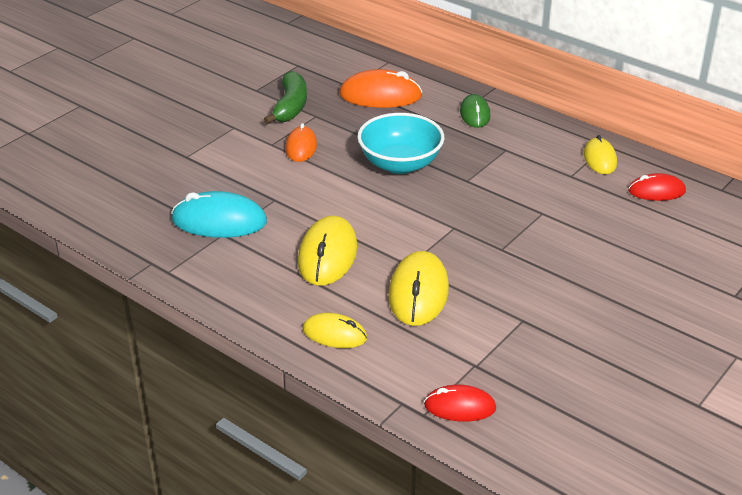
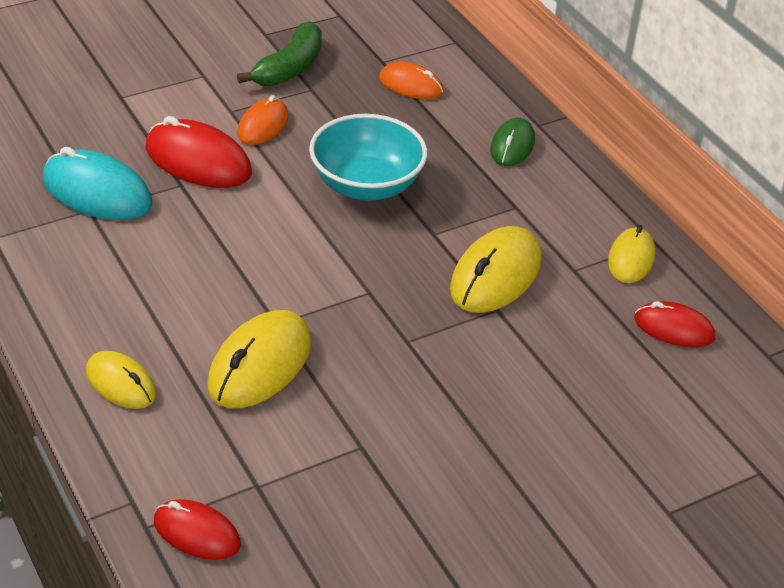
camera: 20 degrees right, 5 degrees up
yellow mouse [298,216,357,286] -> yellow mouse moved to [450,226,542,313]
orange mouse [339,69,423,108] -> orange mouse [379,62,444,99], size x0.62
none -> red mouse [145,116,252,188]

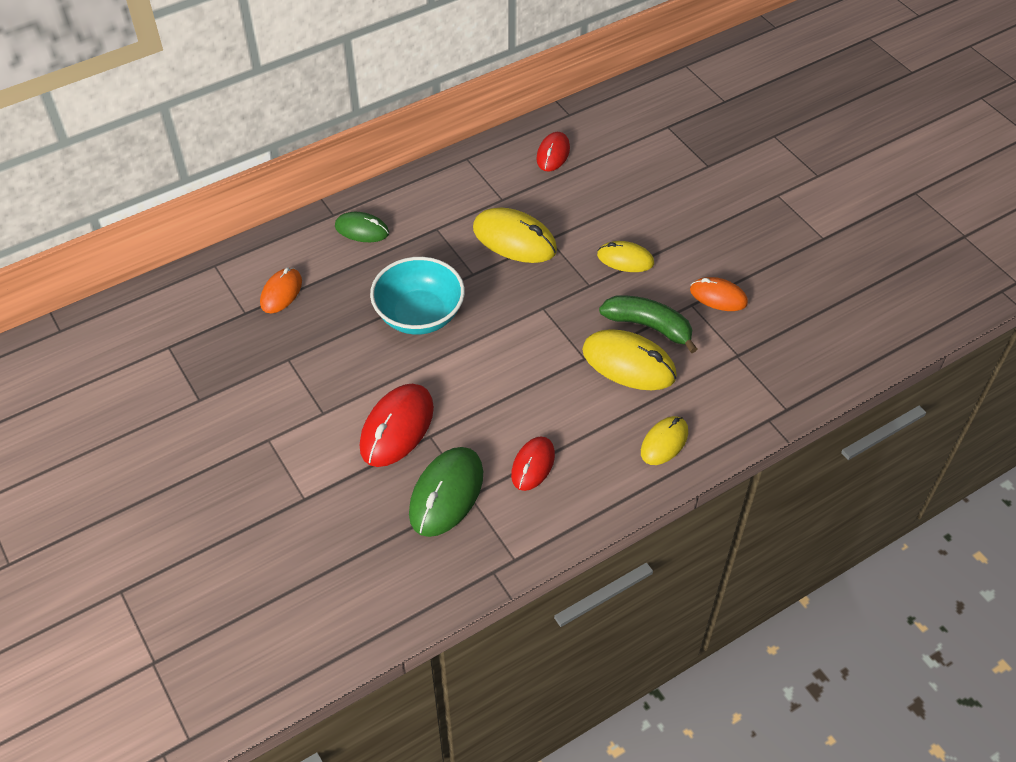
camera: 90 degrees left, 10 degrees up
turquoise mouse [43,147,152,220] -> green mouse [409,447,483,537]
red mouse [154,499,241,560] -> red mouse moved to [511,437,555,491]
green banana [237,21,322,87] -> green banana moved to [599,295,697,353]
orange mouse [237,95,289,145] -> orange mouse moved to [690,277,748,311]
yellow mouse [608,225,655,283] -> yellow mouse moved to [597,241,654,272]

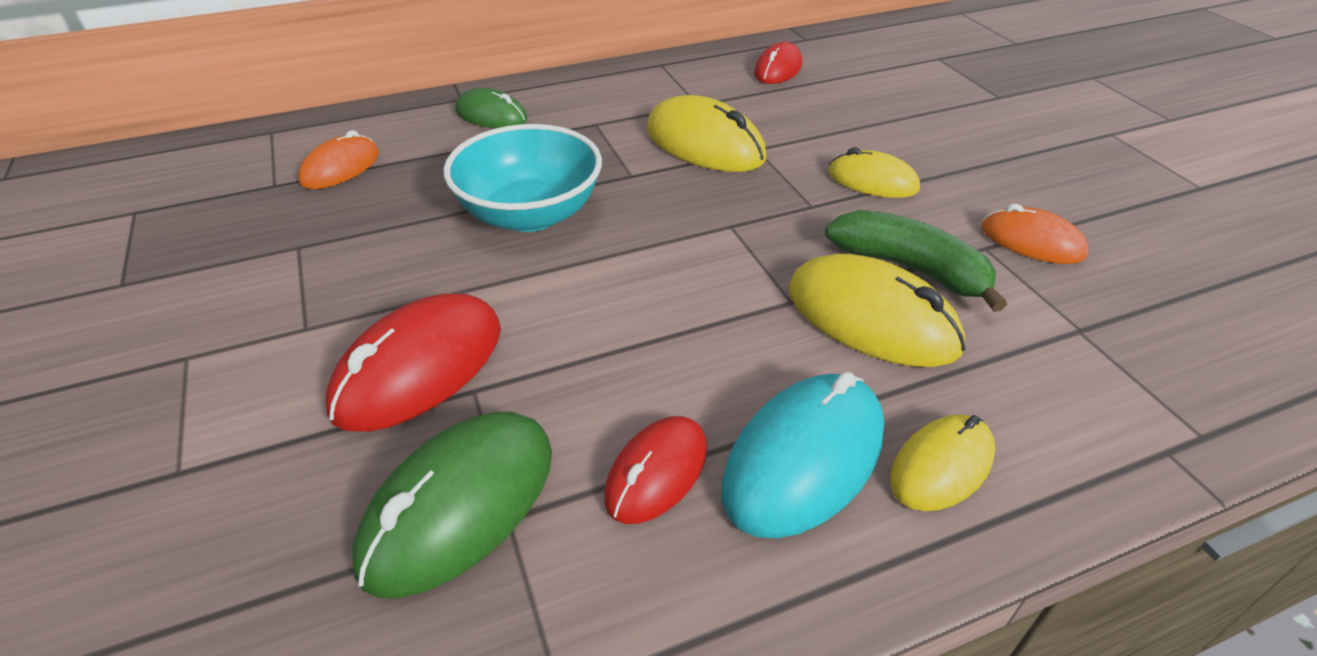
camera: 10 degrees right, 10 degrees down
none -> turquoise mouse [721,372,884,538]

